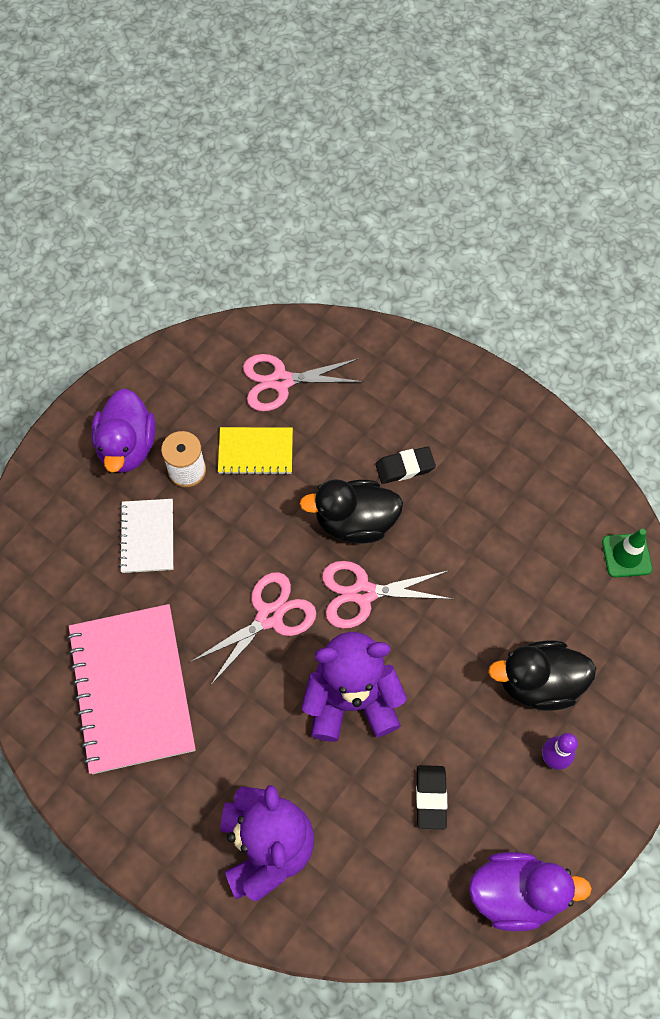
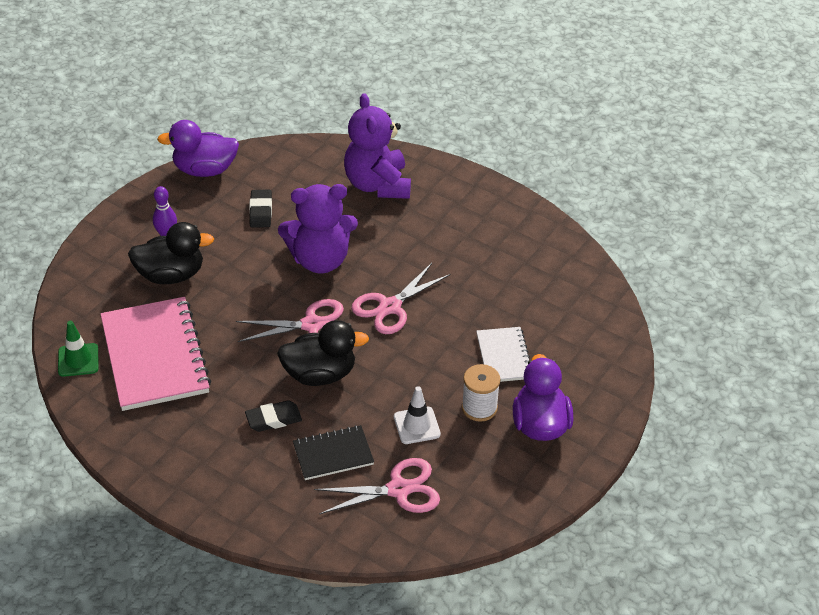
camera: 175 degrees right, 20 degrees down
pink notebook [67,604,195,774] -> pink notebook moved to [100,297,211,411]
yellow notebook [218,427,293,475] -> white traffic cone [394,386,441,444]
none -> black notebook [293,425,374,480]

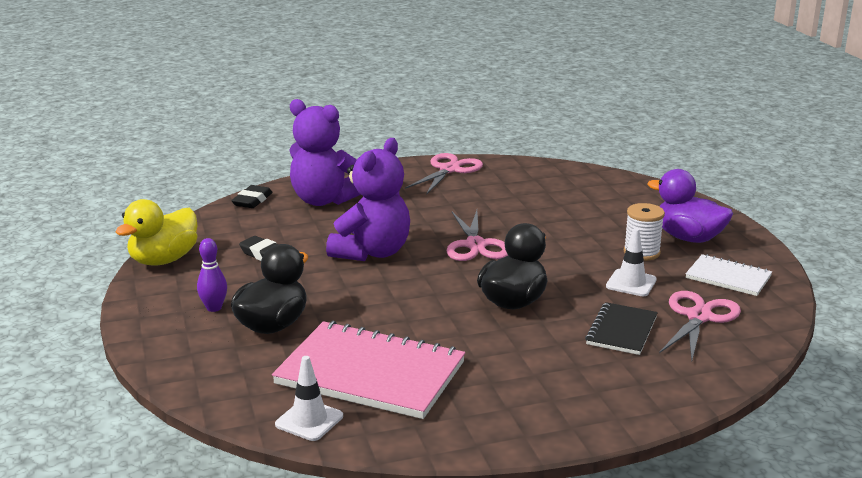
camera: 50 degrees left, 20 degrees down
green traffic cone [58,321,98,377] -> white traffic cone [275,356,343,441]
purple duck [157,120,239,177] -> yellow duck [116,199,198,265]
pink scissors [236,299,344,342] -> pink scissors moved to [405,153,483,195]
black eraser [245,400,302,432] -> black eraser moved to [231,185,272,208]
white notebook [476,327,530,382] -> white notebook moved to [686,254,772,296]

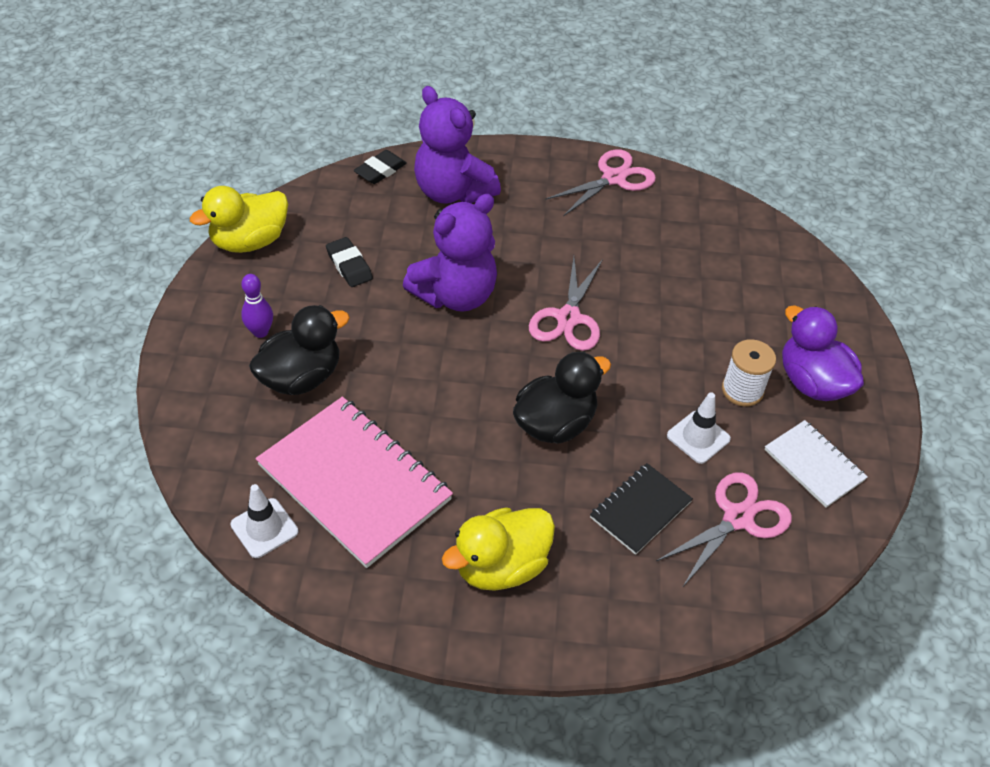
camera: 20 degrees right, 25 degrees up
none -> yellow duck [442,507,555,591]

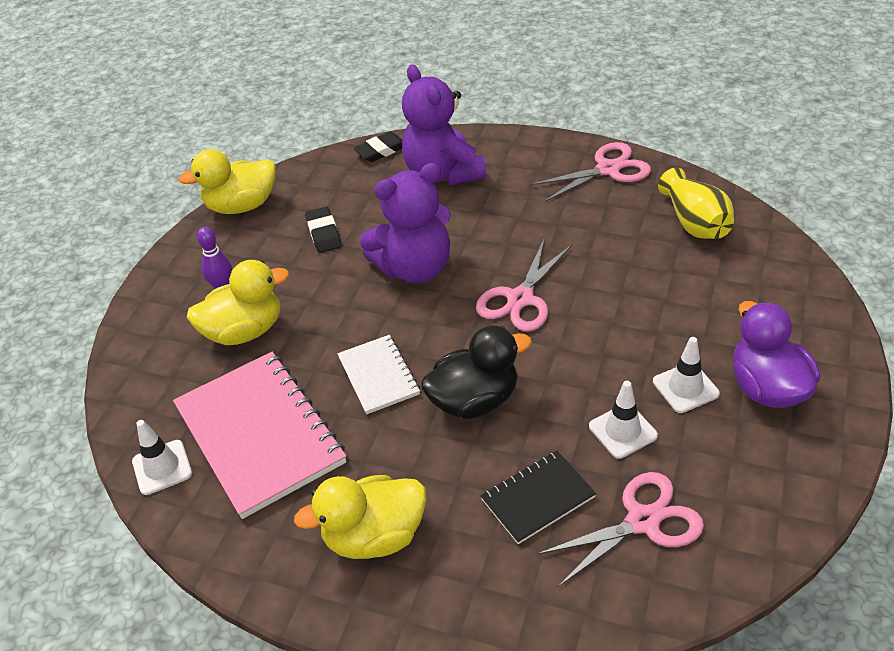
camera: 20 degrees right, 5 degrees down
black duck [249,305,350,395] -> yellow duck [186,260,289,345]
white spool [722,339,776,407] -> white traffic cone [653,337,720,413]
white notebook [764,420,868,508] -> white notebook moved to [337,335,420,414]
none -> yellow vase [658,167,734,239]

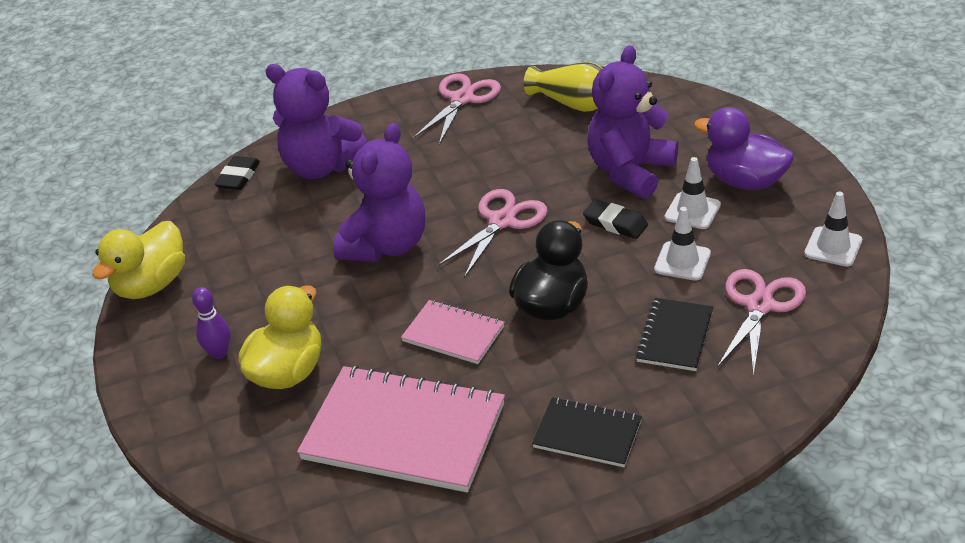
camera: 40 degrees left, 5 degrees down
white traffic cone [132,420,192,495] -> white traffic cone moved to [804,192,862,267]
yellow duck [294,475,427,559] -> black notebook [532,397,642,467]
black eraser [305,207,342,253] -> black eraser moved to [583,199,648,239]
white notebook [337,335,420,414] -> pink notebook [401,300,505,364]
pink scissors [476,239,572,332] -> pink scissors turned 135 degrees counterclockwise [437,189,548,278]
none -> purple teddy bear [587,46,678,199]

